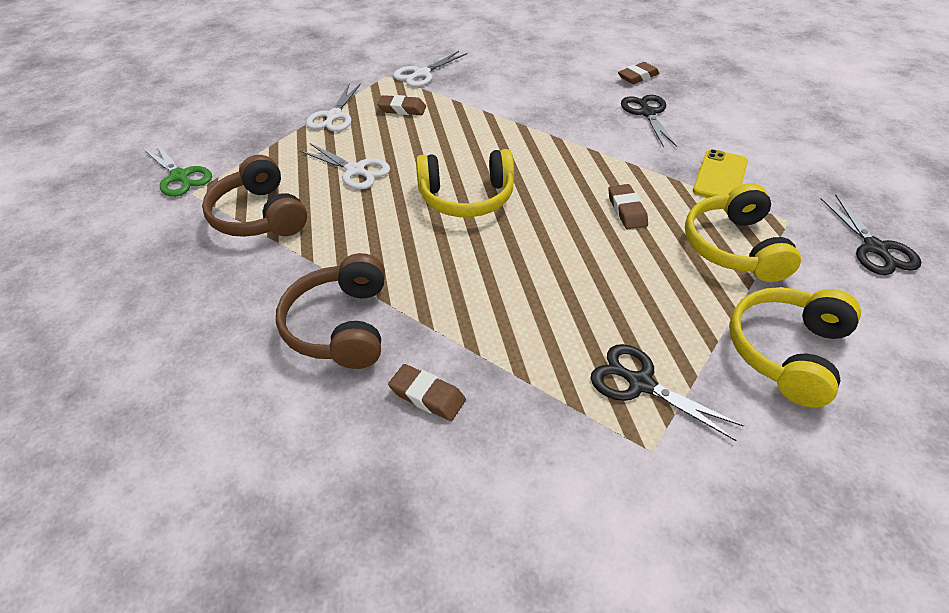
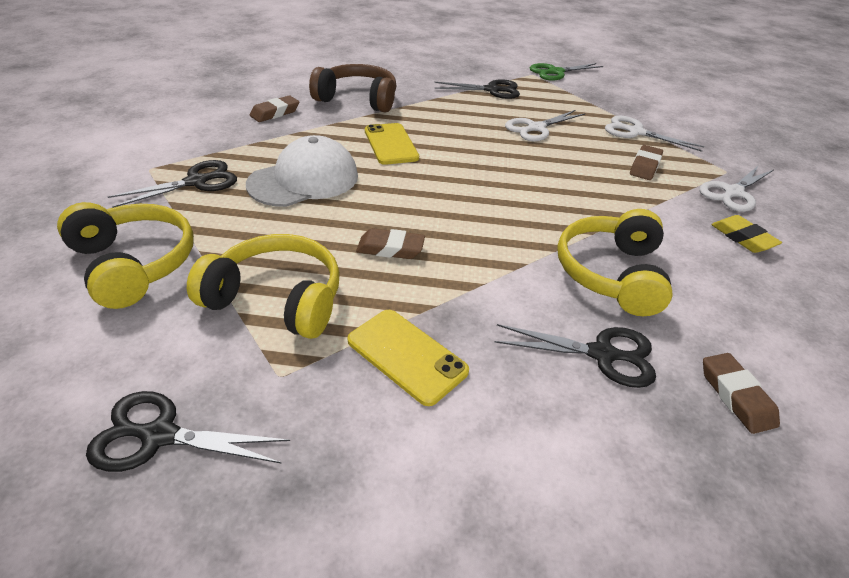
camera: 105 degrees right, 5 degrees down
brown headphones [202,155,307,237] -> black scissors [434,79,520,99]
white scissors [393,51,467,87] -> white scissors turned 105 degrees counterclockwise [699,165,773,212]
yellow headphones [416,149,514,217] -> yellow headphones moved to [557,209,673,316]
none -> white cap [246,135,358,207]
none -> yellow phone [365,123,419,165]
none -> yellow eraser [711,215,782,253]

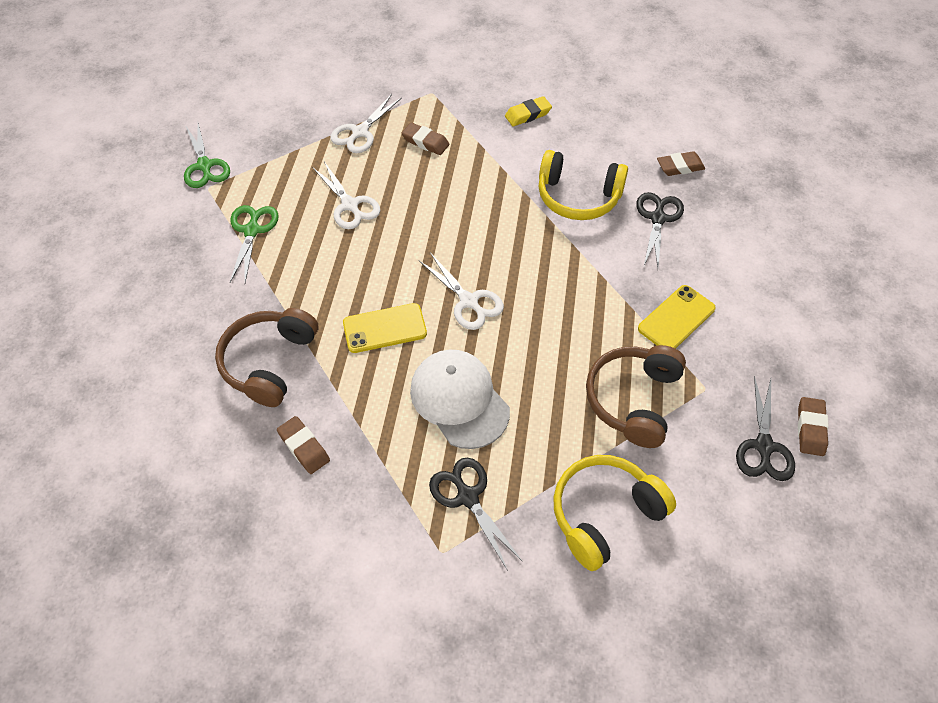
camera: 85 degrees left, 15 degrees up
yellow headphones [187,234,340,339] -> brown headphones [586,345,686,448]
brown eraser [356,228,425,259] -> brown eraser moved to [798,397,829,456]
black scissors [434,79,520,99] -> green scissors [230,205,279,283]
white scissors [699,165,773,212] -> white scissors moved to [419,253,504,330]

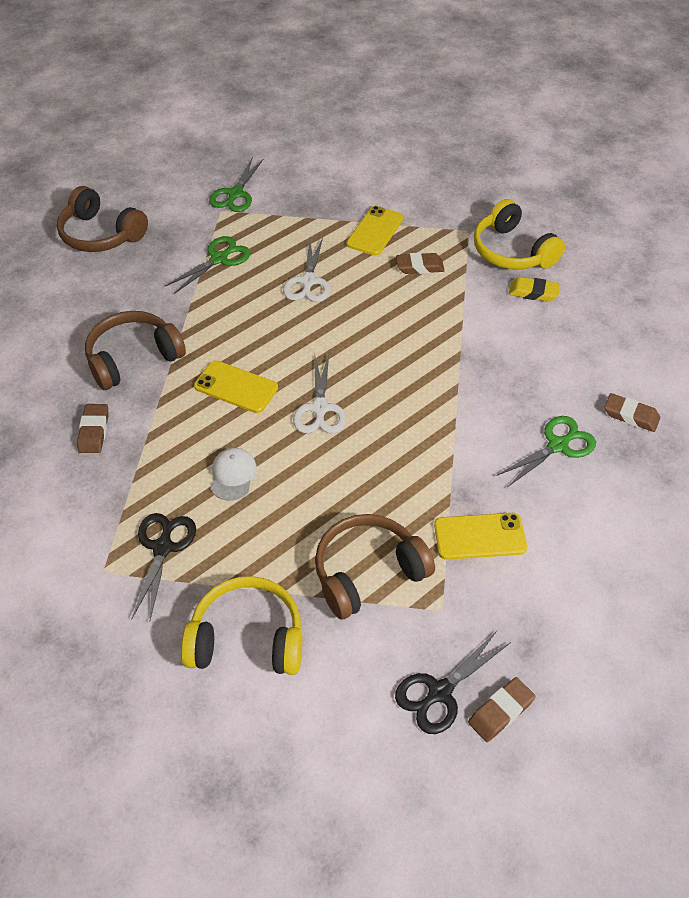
camera: 40 degrees right, 5 degrees down
white scissors [330,94,402,153] -> yellow phone [346,206,404,256]
brown eraser [402,122,449,155] -> brown eraser turned 75 degrees counterclockwise [396,253,445,274]
white cap [410,350,510,449] -> white cap [211,448,257,501], size x0.54
yellow headphones [539,150,628,220] -> yellow headphones moved to [474,199,565,270]
black scissors [636,192,684,268] -> green scissors [496,416,596,487]
none -> brown headphones [57,186,148,252]

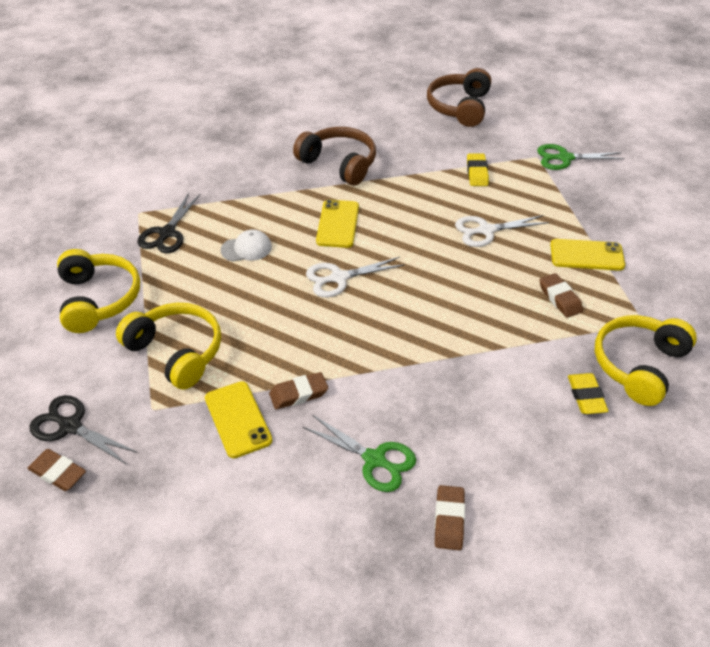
camera: 70 degrees right, 5 degrees down
brown eraser [77,404,109,453] -> brown eraser moved to [269,372,328,409]
black scissors [132,513,196,620] -> black scissors turned 120 degrees clockwise [138,193,200,253]
green scissors [165,236,251,294] -> yellow eraser [467,153,489,186]
brown headphones [315,514,435,620] -> yellow headphones [116,303,221,390]

